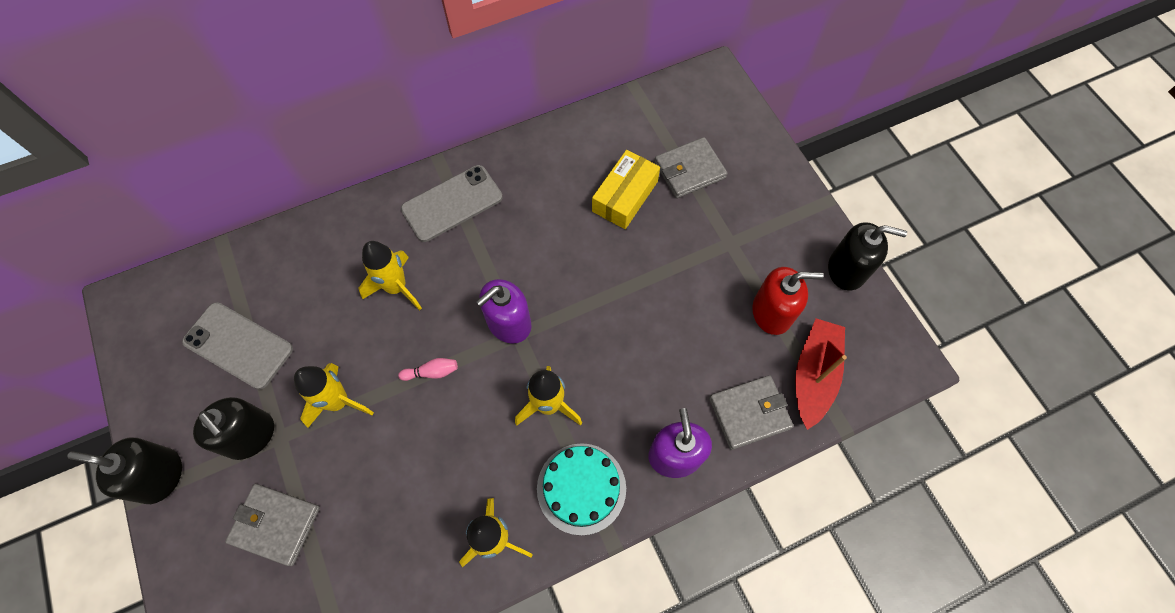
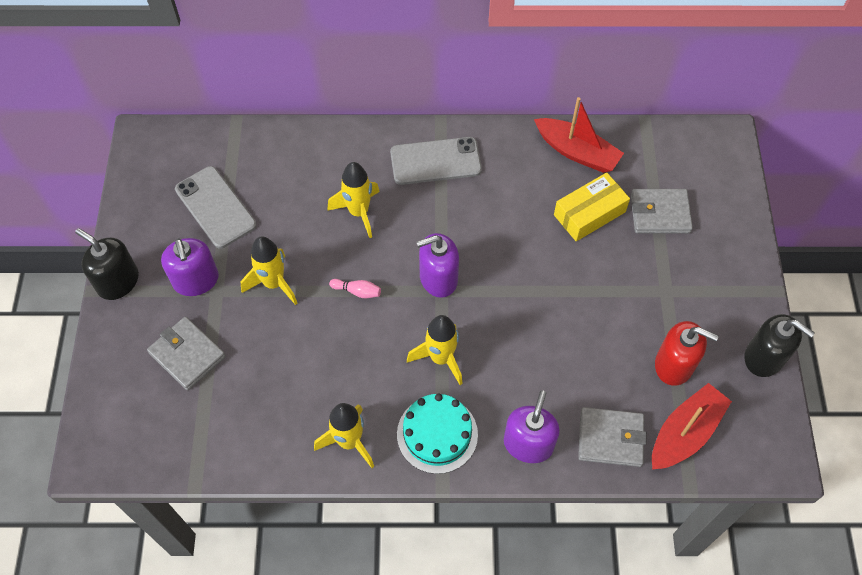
camera: 25 degrees right, 5 degrees down
black soap dispenser [193,397,274,460] -> purple soap dispenser [161,238,219,296]
none -> red boat [534,97,624,173]

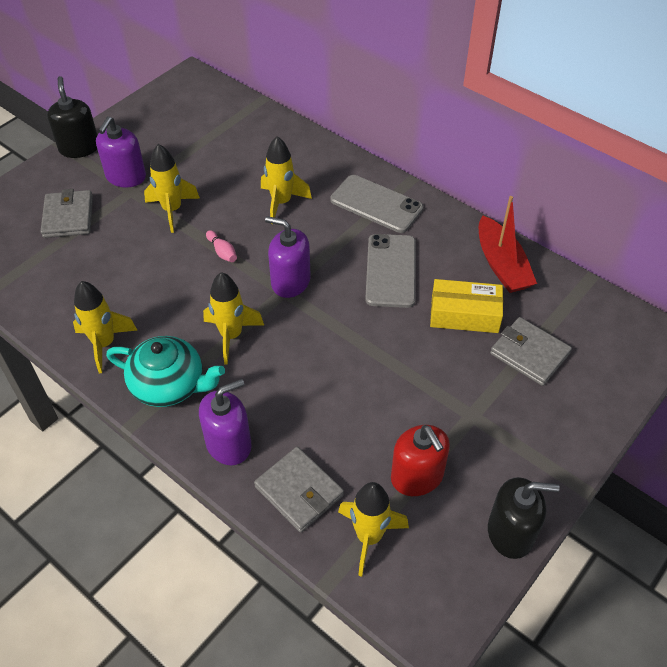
camera: 40 degrees right, 10 degrees down
grey phone [175,166,257,249] -> grey phone moved to [365,234,416,308]
turquoise cake [397,394,478,474] -> turquoise teapot [106,336,225,407]
red boat [652,383,732,469] -> yellow rocket [338,482,409,577]
black soap dispenser [745,314,815,377] -> black soap dispenser turned 75 degrees counterclockwise [488,477,560,559]

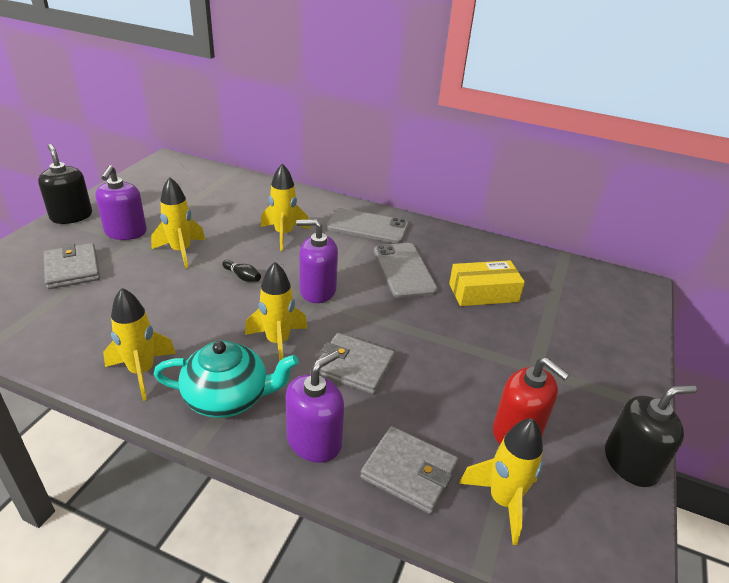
camera: 20 degrees left, 15 degrees down
pink bowling pin [206,230,237,262] -> black bowling pin [222,260,261,282]
red boat [479,196,537,293] -> none
grey wallet [490,317,572,386] -> grey wallet moved to [318,333,395,394]

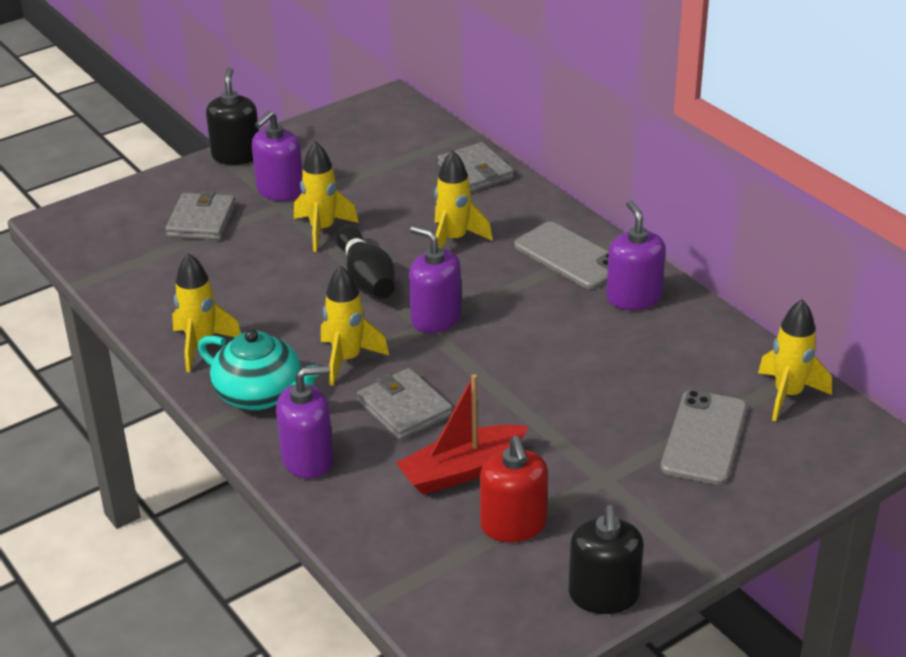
camera: 35 degrees right, 0 degrees up
black bowling pin [222,260,261,282] -> black bowling pin [336,225,395,299], size x2.14
grey wallet [360,426,459,514] -> grey wallet moved to [438,142,514,192]
grey phone [374,243,438,298] -> grey phone moved to [661,390,747,485]
yellow box [449,260,525,306] -> none
yellow rocket [459,418,543,545] -> yellow rocket moved to [758,299,832,421]
black soap dispenser [605,385,697,487] -> black soap dispenser turned 75 degrees clockwise [569,505,644,614]
none -> red boat [396,374,529,495]
none -> purple soap dispenser [606,201,666,310]

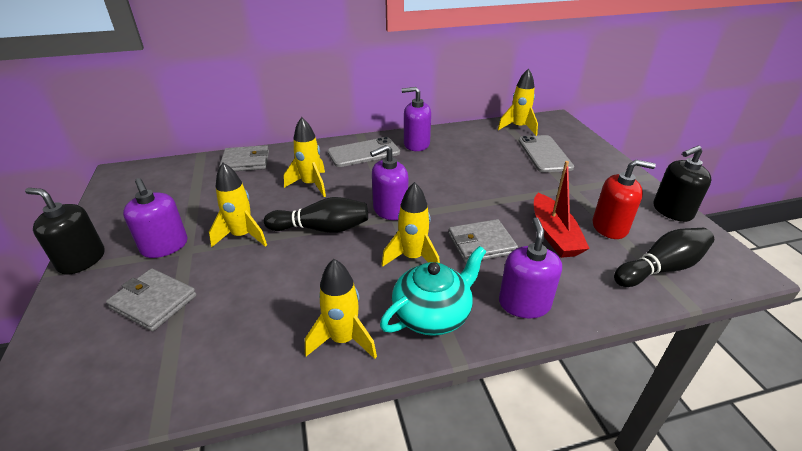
camera: 70 degrees left, 0 degrees up
black soap dispenser [569,505,644,614] -> black soap dispenser turned 135 degrees clockwise [653,146,711,222]
grey phone [661,390,747,485] -> grey phone turned 45 degrees clockwise [519,135,574,172]
none -> black bowling pin [614,228,714,287]

